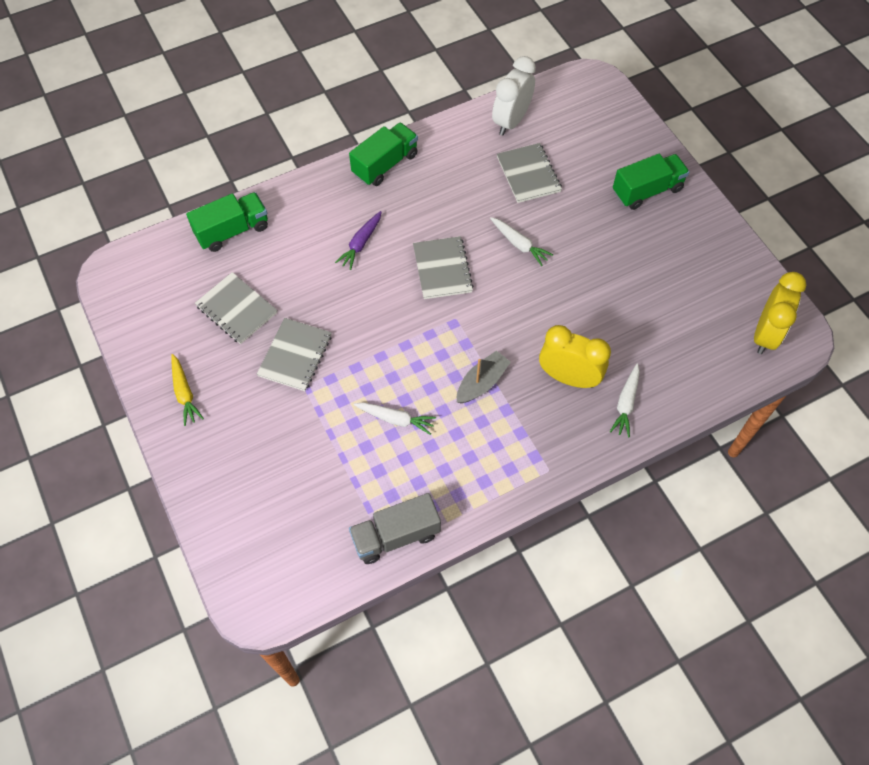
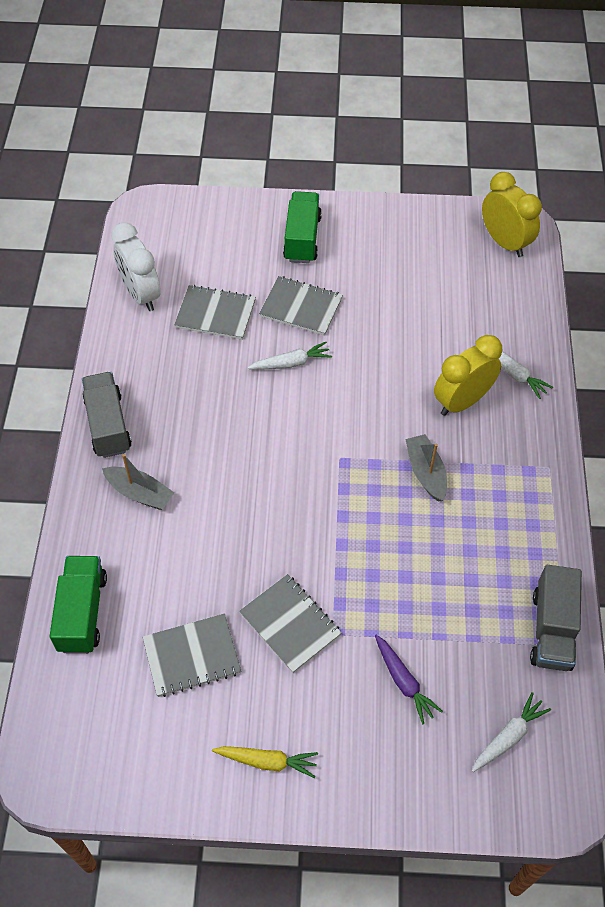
camera: 60 degrees left, 5 degrees down
purple carrot [335,211,381,270] -> purple carrot moved to [375,635,443,725]
green truck [349,122,418,186] -> grey truck [82,372,132,458]
white carrot [354,402,436,435] -> white carrot moved to [472,692,551,772]
grey notebook [413,236,474,299] -> grey notebook moved to [259,276,343,336]
none -> grey boat [102,454,174,510]

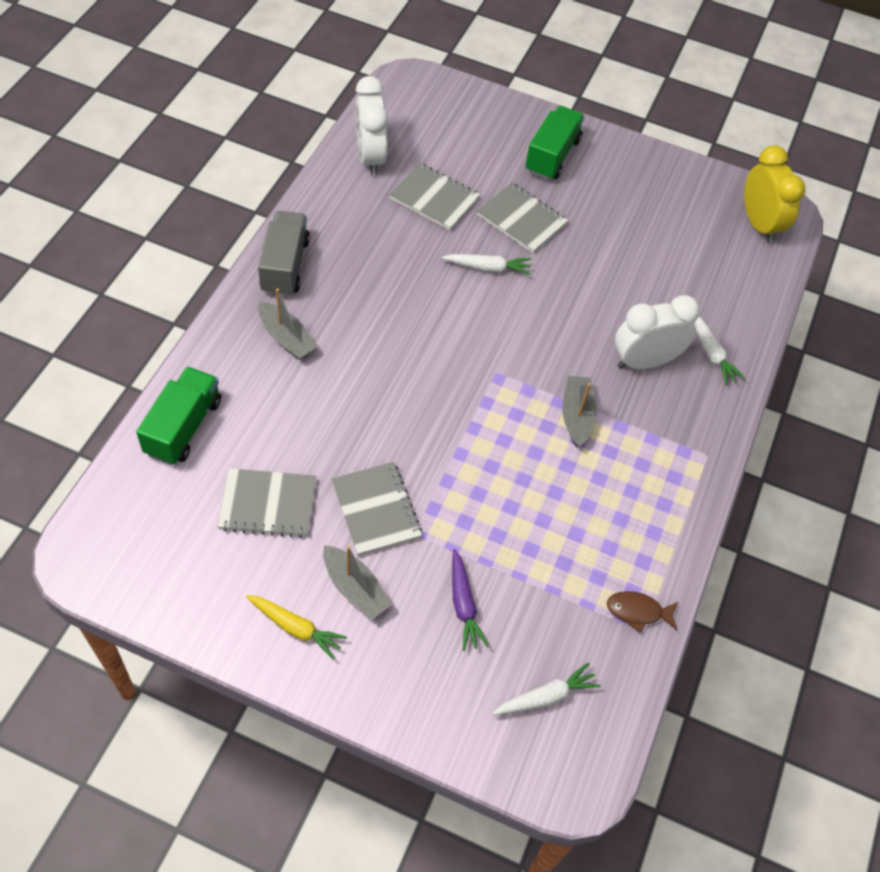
camera: 15 degrees right, 0 degrees up
yellow clock [434,335,502,416] -> white clock [615,295,700,369]
grey truck [530,565,582,671] -> brown fish [607,591,678,633]
none -> grey boat [323,545,392,620]

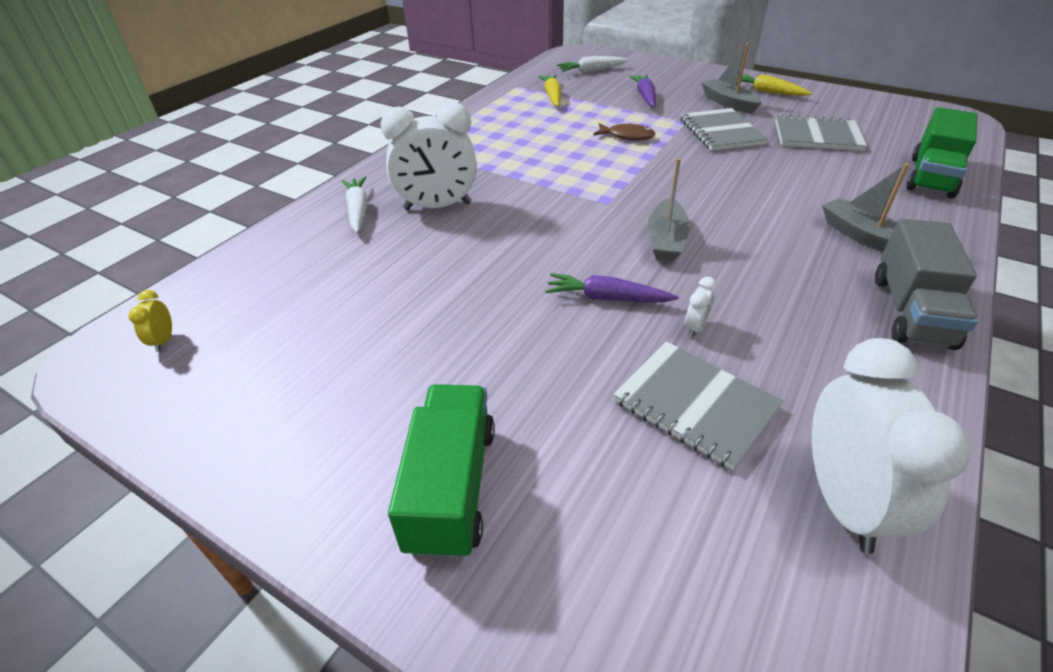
camera: 165 degrees left, 15 degrees down
white carrot [442,254,531,275] -> purple carrot [546,273,678,303]
grey notebook [477,182,569,253] -> none
green truck [525,106,585,180] -> green truck turned 150 degrees clockwise [388,384,495,560]
grey boat [562,376,597,448] -> grey boat moved to [648,158,690,262]
brown fish [607,591,678,633] -> brown fish moved to [593,123,656,140]
yellow clock [744,145,805,243] -> yellow clock [128,290,172,352], size x0.40
none -> yellow carrot [538,75,561,106]
none -> white clock [685,277,717,338]

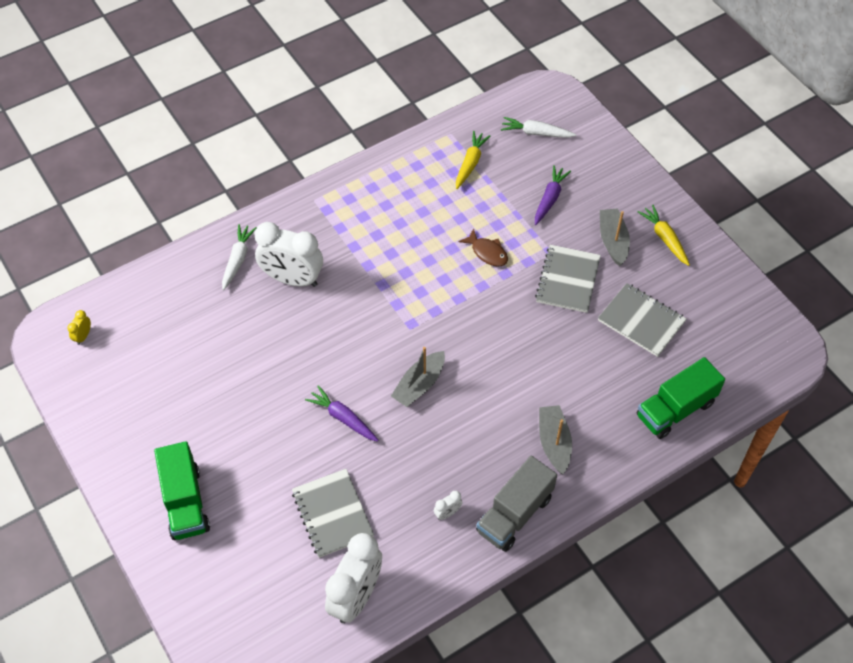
camera: 25 degrees right, 15 degrees up
green truck [388,384,495,560] -> green truck turned 135 degrees clockwise [154,441,210,540]
white clock [685,277,717,338] -> white clock moved to [434,491,462,520]

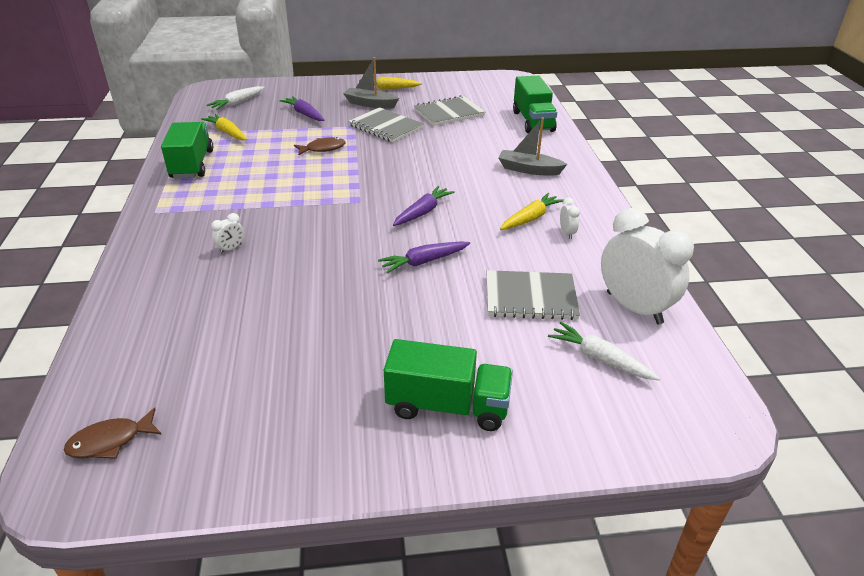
camera: 65 degrees left, 20 degrees down
yellow clock [67,310,91,345] -> brown fish [64,408,161,459]
white carrot [222,224,257,290] -> white carrot moved to [548,322,660,380]
white clock [255,222,323,287] -> white clock [211,213,244,254], size x0.40
grey boat [391,347,445,407] -> purple carrot [393,186,455,226]
grey truck [476,456,557,552] -> none
none -> green truck [161,122,213,178]
none -> yellow carrot [500,193,563,230]

